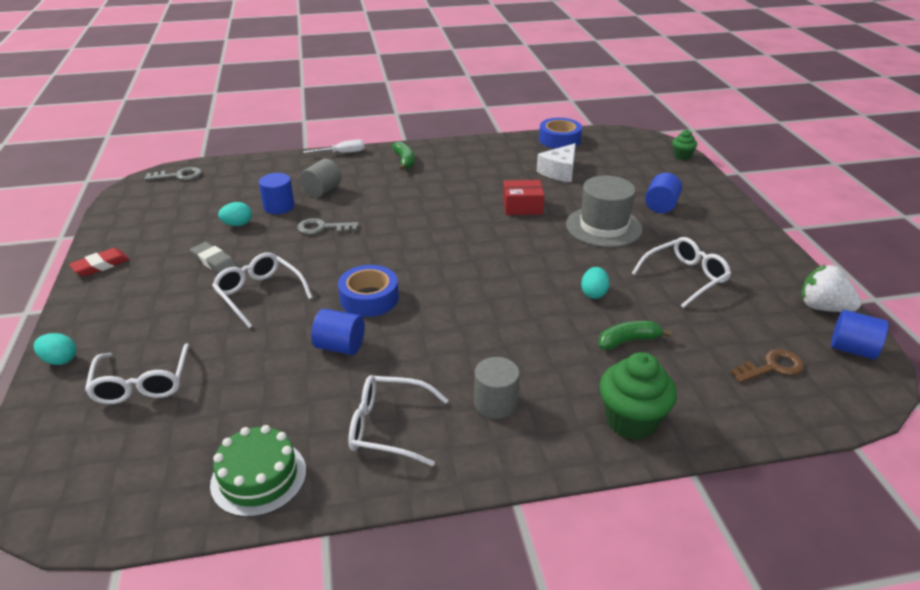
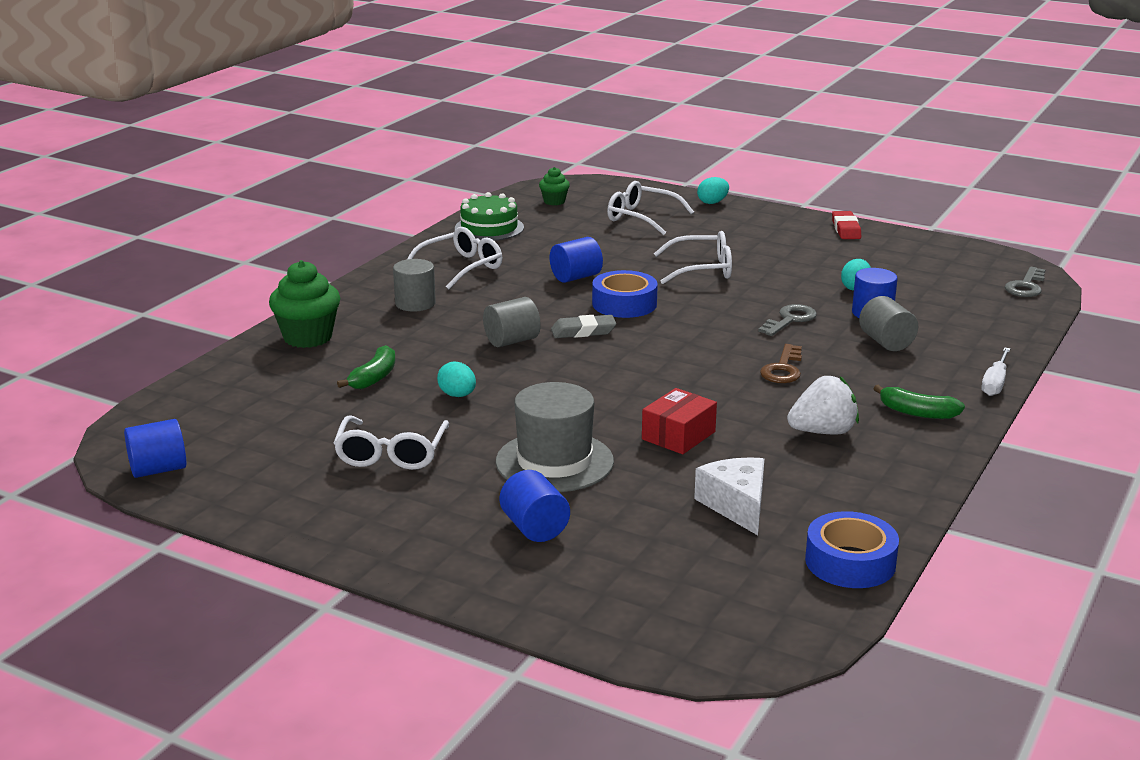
camera: 130 degrees right, 10 degrees down
grey eraser [190,242,237,273] -> grey eraser moved to [551,315,616,338]
green cupcake [672,130,697,160] -> green cupcake moved to [539,167,570,205]
brown key [730,349,804,383] -> brown key moved to [760,344,802,383]
white strawberry [801,265,861,312] -> white strawberry moved to [787,376,859,434]
none -> grey cylinder [483,297,541,347]

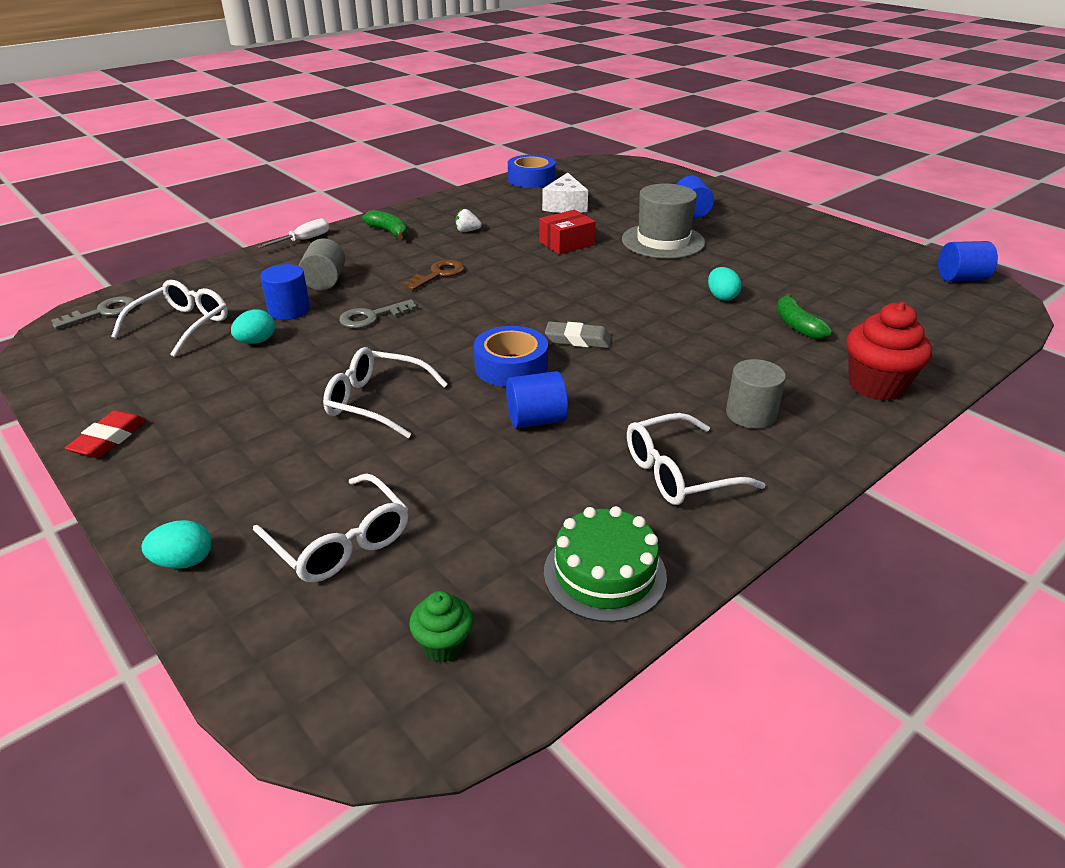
camera: 160 degrees left, 10 degrees up
green cupcake [269,260,340,348] -> red cupcake [847,302,932,401]
white glasses [334,415,449,470] -> white glasses moved to [111,280,228,357]
green banana [337,345,395,389] -> green banana turned 60 degrees counterclockwise [777,293,832,339]
grey cylinder [483,297,541,347] -> none
white strawberry [787,376,859,434] -> white strawberry [455,209,482,232], size x0.53

